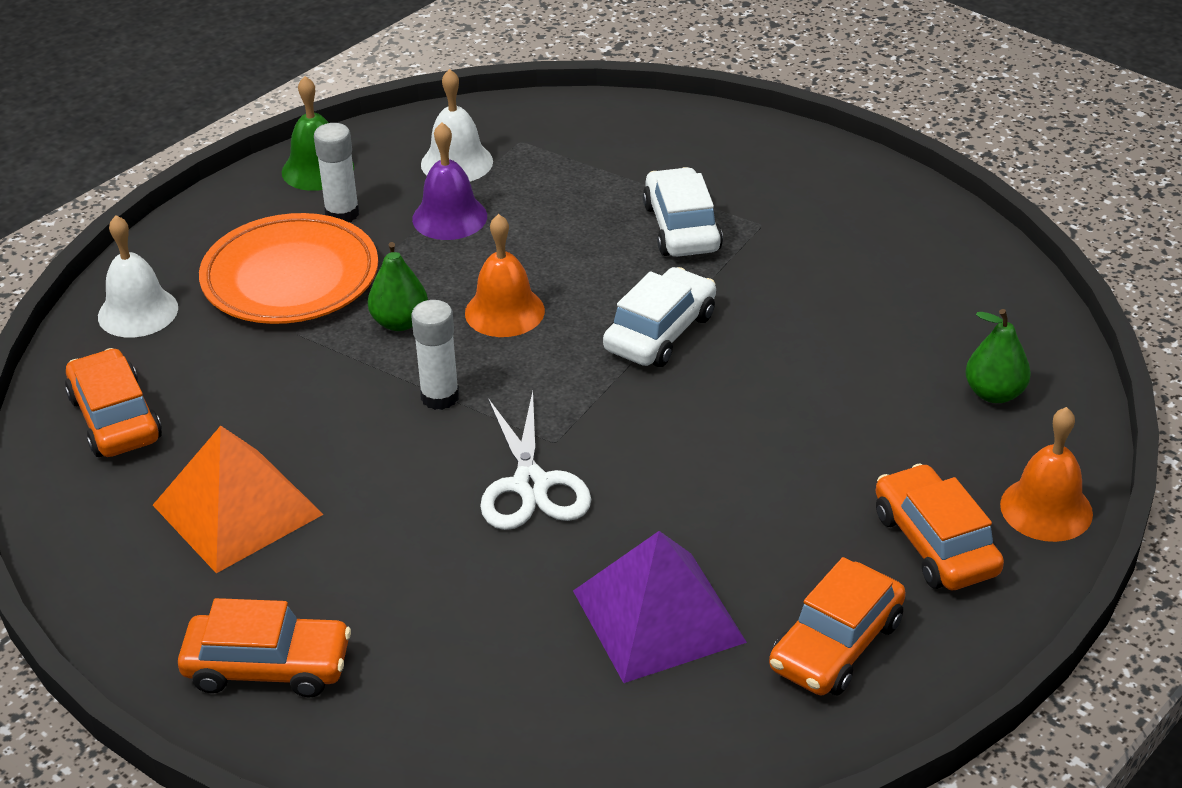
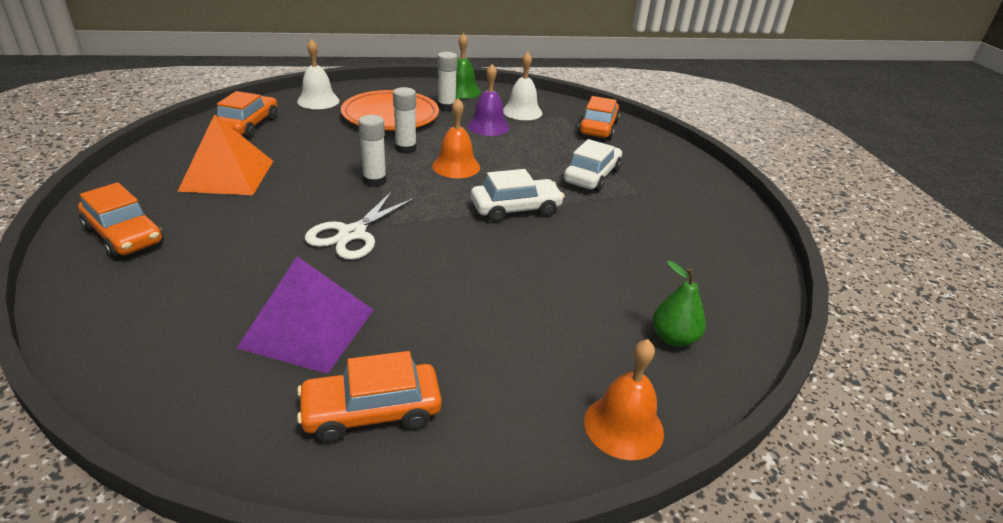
camera: 35 degrees right, 5 degrees down
green pear [368,242,428,331] -> white glue stick [393,87,417,154]
orange car [876,464,1004,590] -> orange car moved to [578,96,620,140]

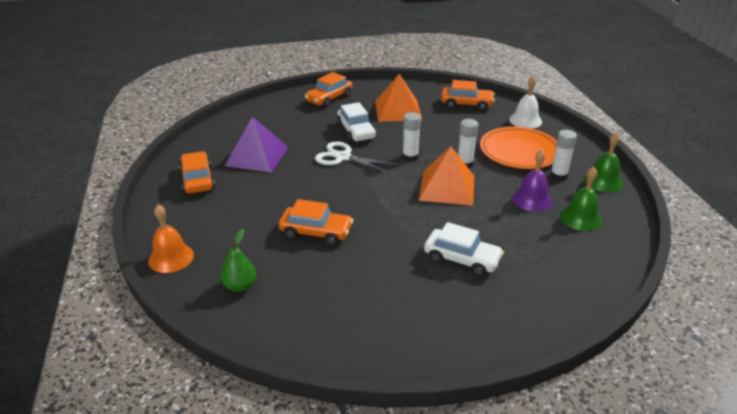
camera: 90 degrees right, 0 degrees up
orange bell [432,98,480,178] -> orange pyramid [419,147,474,206]
white car [471,169,565,222] -> white car moved to [337,102,376,142]
white bell [503,52,542,120] -> green bell [560,167,602,231]
orange car [578,96,620,140] -> orange car moved to [279,199,353,245]

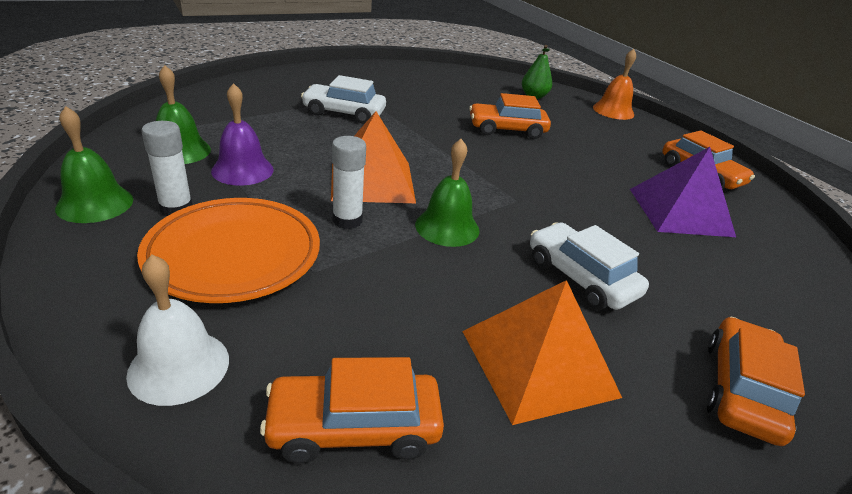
camera: 160 degrees right, 0 degrees up
white scissors [315,141,397,173] -> none
white glue stick [402,112,421,162] -> green bell [415,139,479,247]

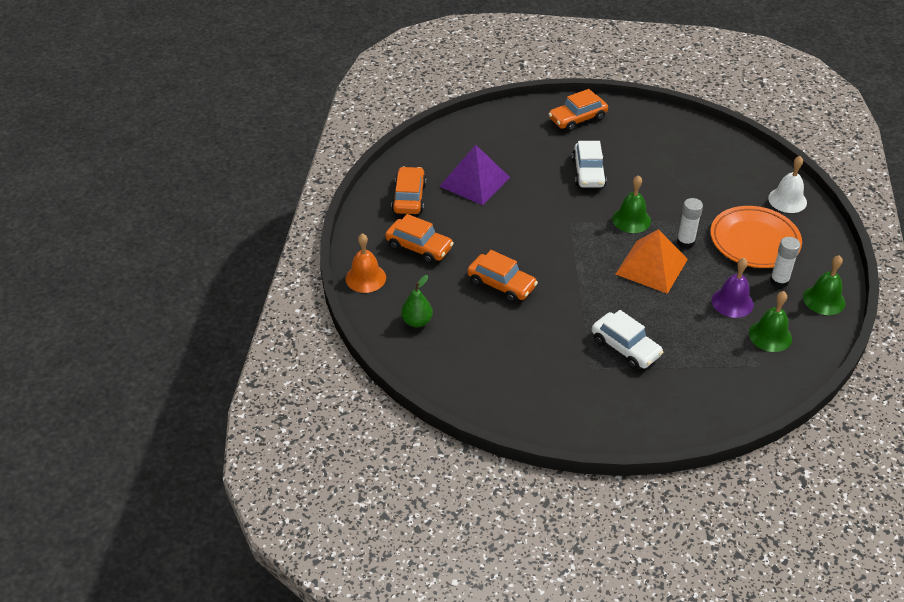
camera: 140 degrees left, 10 degrees up
orange car [260,357,444,464] -> orange car moved to [385,214,454,264]
orange pyramid [462,280,622,425] -> none

